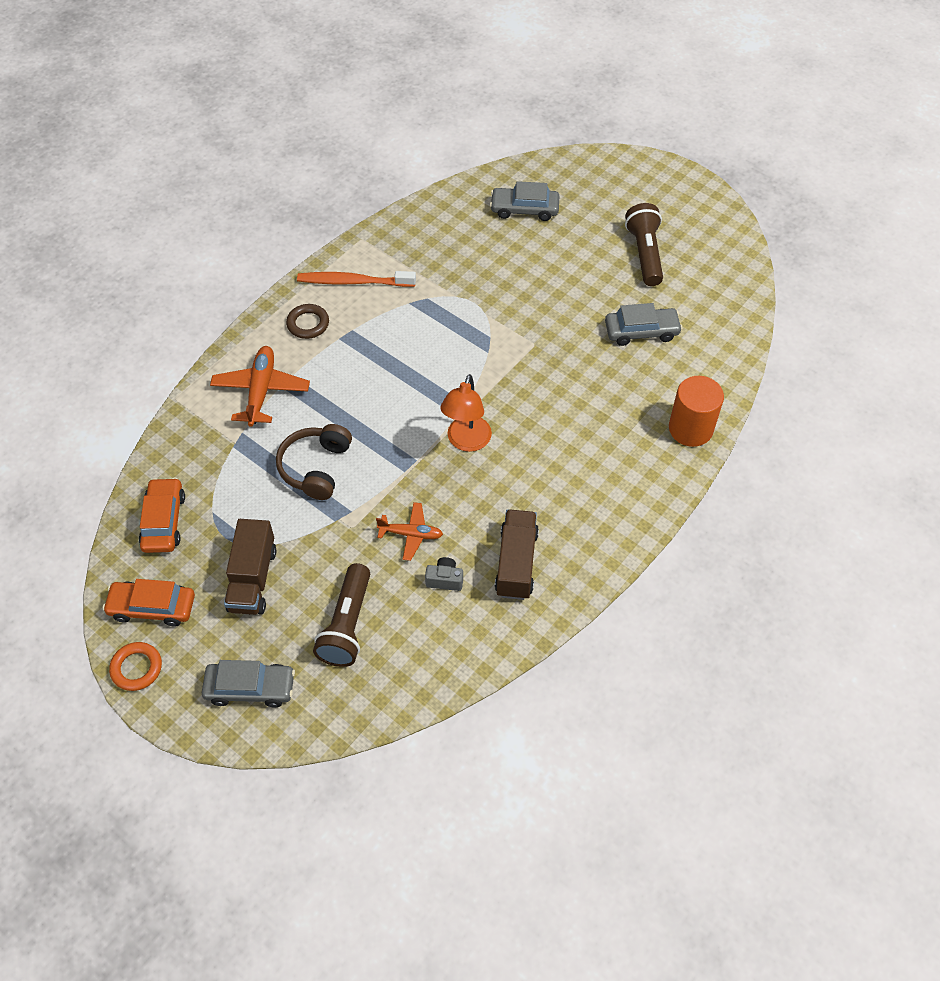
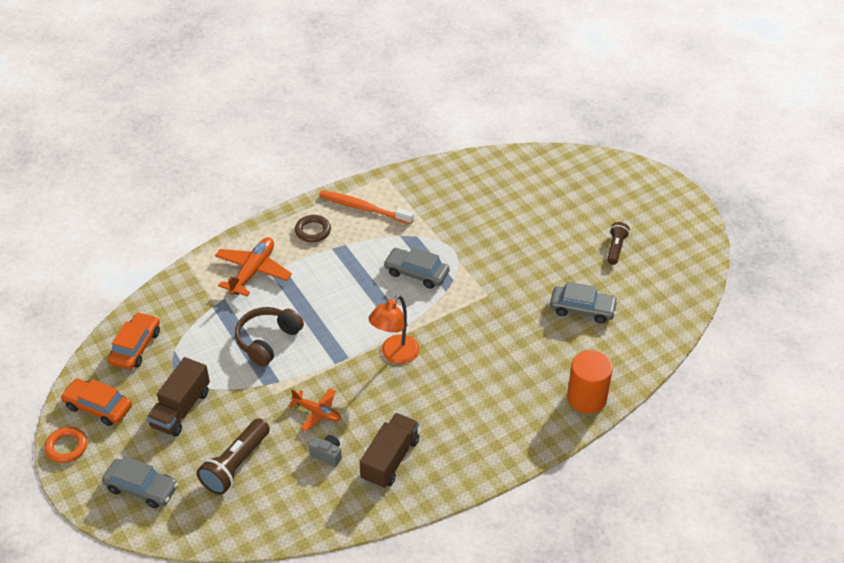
camera: 20 degrees right, 10 degrees down
grey car [490,181,560,221] -> grey car moved to [384,247,450,289]
brown flashlight [625,203,663,286] -> brown flashlight [607,222,630,265], size x0.60

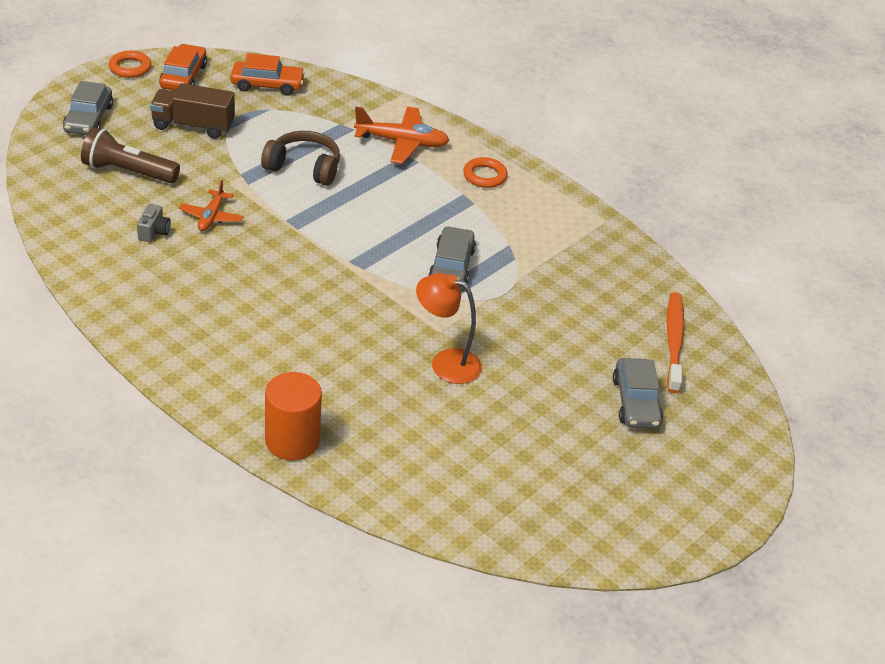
camera: 70 degrees right, 5 degrees down
brown ring [295,215,331,242] -> orange ring [463,157,508,188]
orange toothbrush [319,190,414,224] -> orange toothbrush moved to [667,292,684,393]
brown truck [360,413,419,489] -> none
orange lamp [369,295,420,364] -> orange lamp moved to [416,273,482,384]
grey car [550,282,618,323] -> grey car moved to [613,358,663,429]
brown flashlight [607,222,630,265] -> none

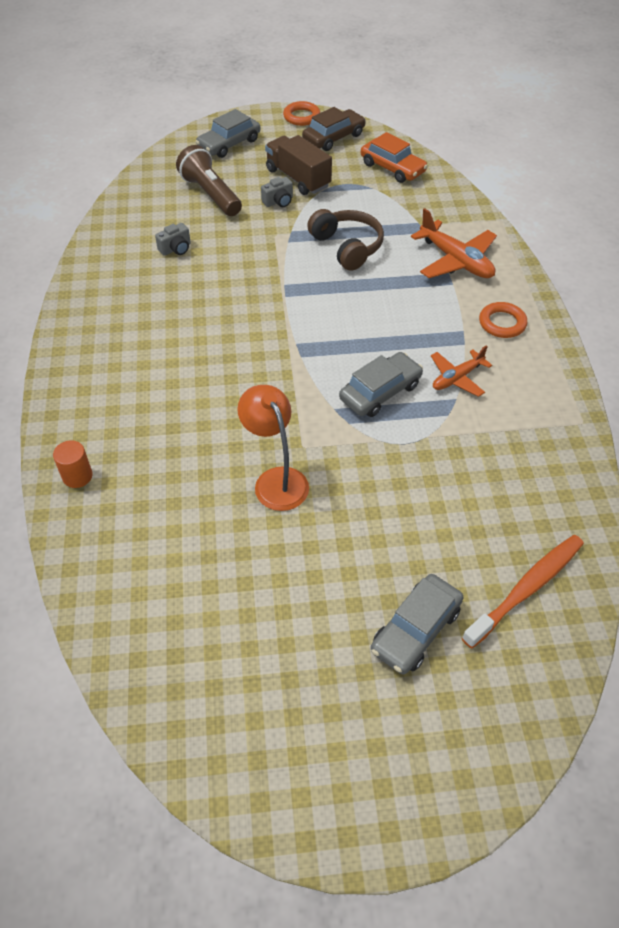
camera: 45 degrees right, 10 degrees up
orange car [159,44,207,91] -> brown car [302,107,366,151]
orange plane [179,180,244,231] -> orange plane moved to [431,345,492,397]
orange cylinder [265,372,322,461] -> orange cylinder [53,440,93,488], size x0.55
none -> grey camera [261,177,293,207]

